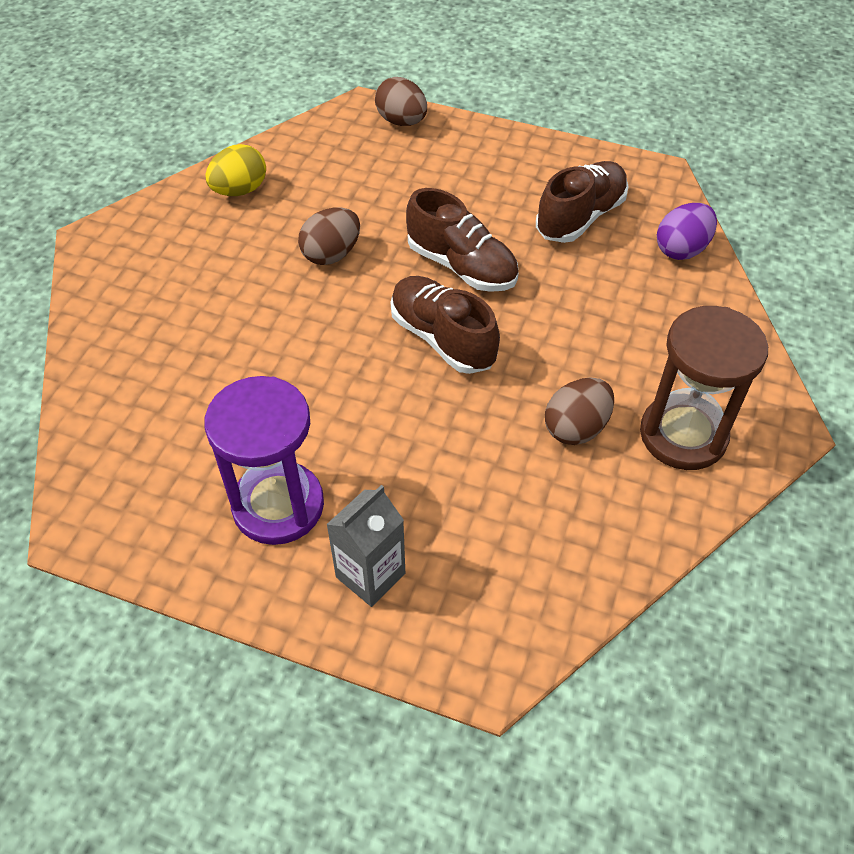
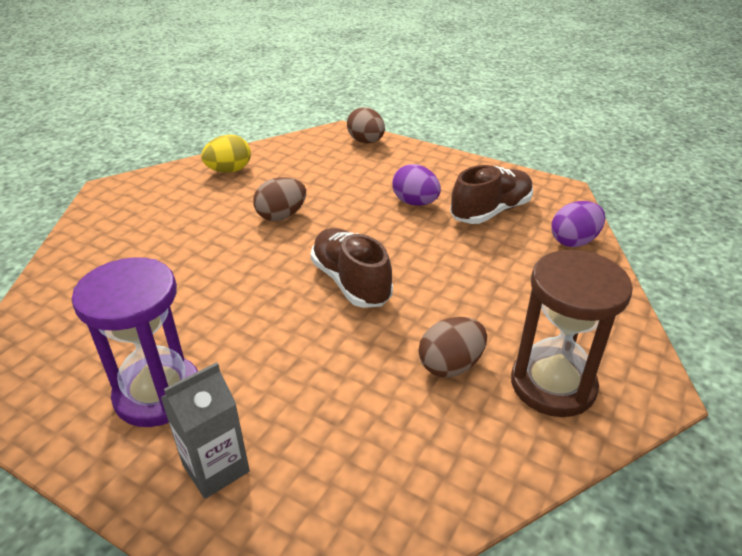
camera: 10 degrees right, 15 degrees down
brown shoe [406,188,518,292] -> none
none -> purple egg [392,164,441,206]

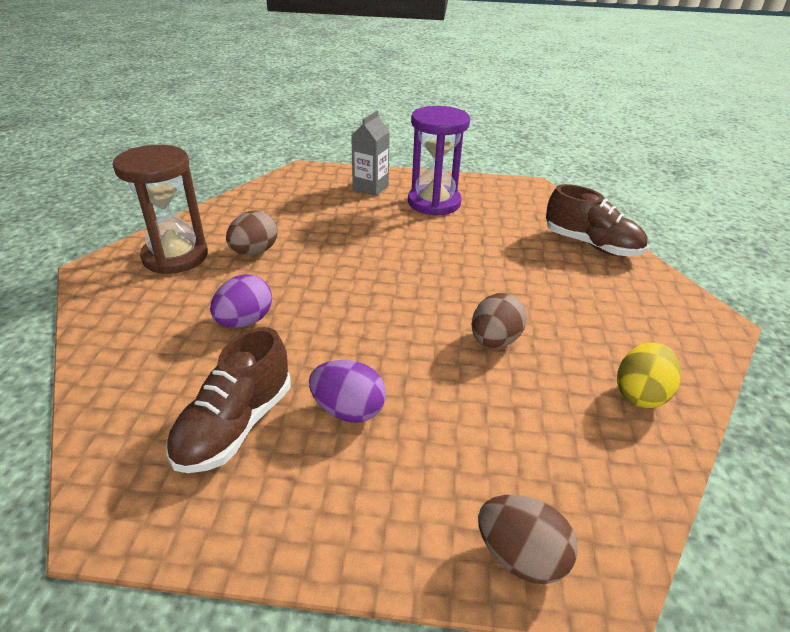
camera: 155 degrees right, 0 degrees up
brown shoe [310,228,393,308] -> brown shoe moved to [546,184,647,256]
purple egg [551,201,605,247] -> purple egg moved to [210,274,272,328]

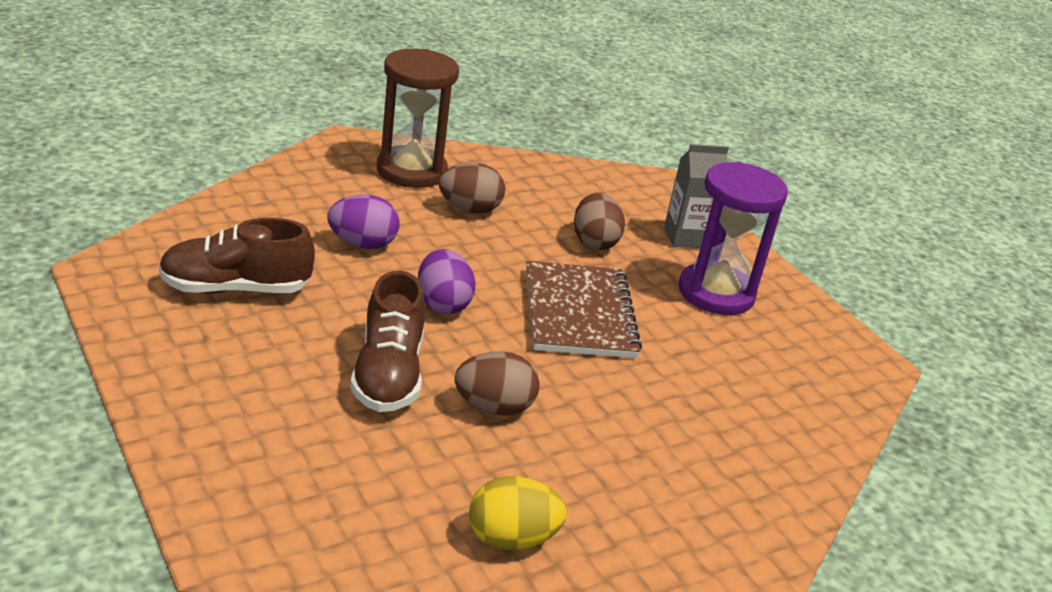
camera: 50 degrees right, 5 degrees down
purple egg [309,360,386,423] -> purple egg moved to [418,249,475,314]
brown egg [478,495,577,584] -> brown egg moved to [574,193,625,250]
brown shoe [546,184,647,256] -> brown shoe moved to [350,271,425,412]
none -> brown notebook [526,261,642,358]

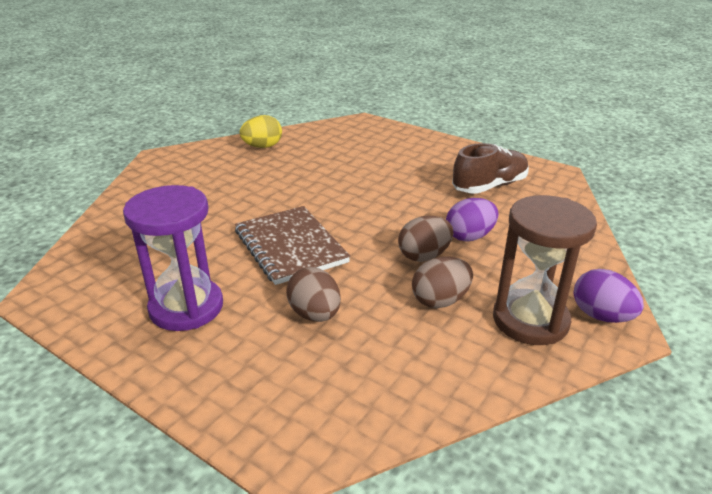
camera: 160 degrees right, 0 degrees up
brown shoe [350,271,425,412] -> none
purple egg [418,249,475,314] -> purple egg moved to [574,269,644,323]
brown egg [455,351,539,416] -> brown egg moved to [398,216,453,262]
grey carton [664,144,729,248] -> none

